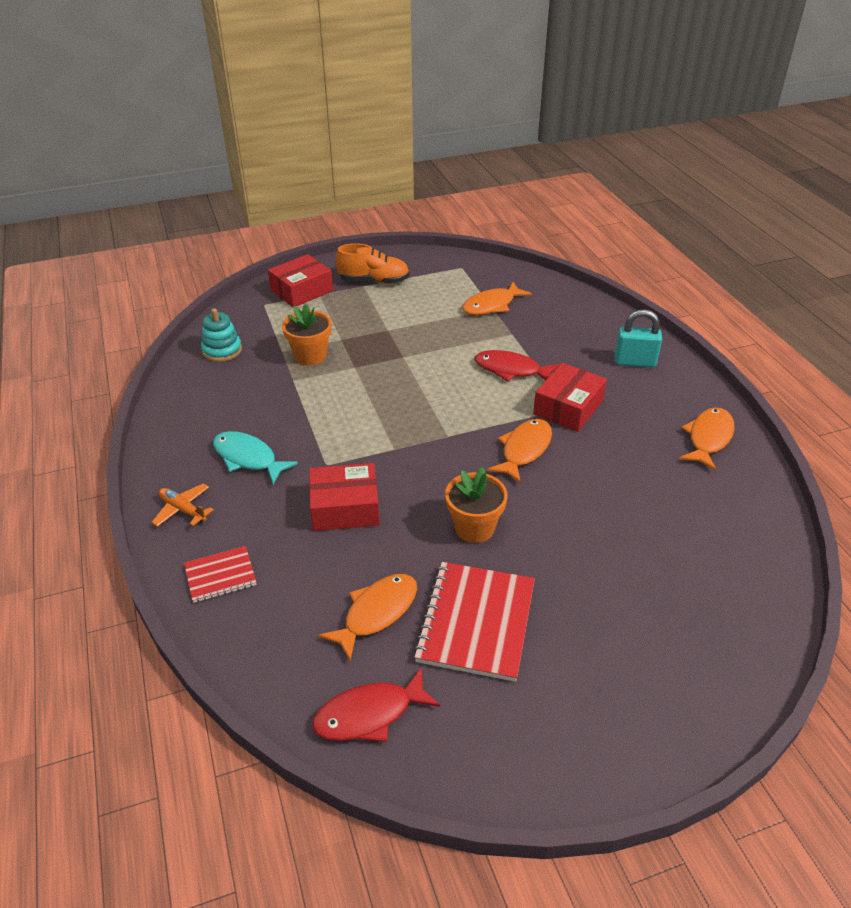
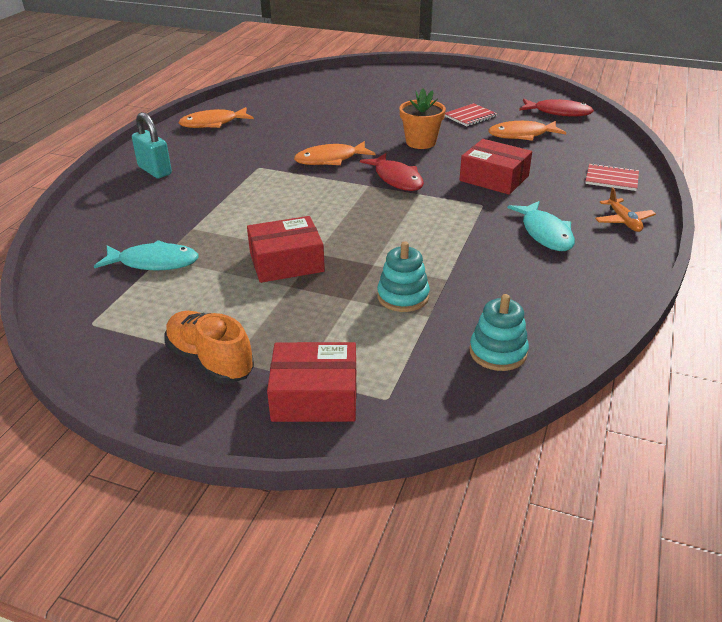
camera: 140 degrees left, 5 degrees down
orange flower pot [282,304,331,366] -> turquoise stacking toy [377,241,430,312]
red notebook [413,562,535,682] -> red notebook [445,103,498,126], size x0.55
orange fish [462,282,532,315] -> turquoise fish [94,240,199,270]
red fish [475,350,559,382] -> red fish moved to [360,153,424,191]
red box [533,363,607,432] -> red box moved to [247,216,325,283]

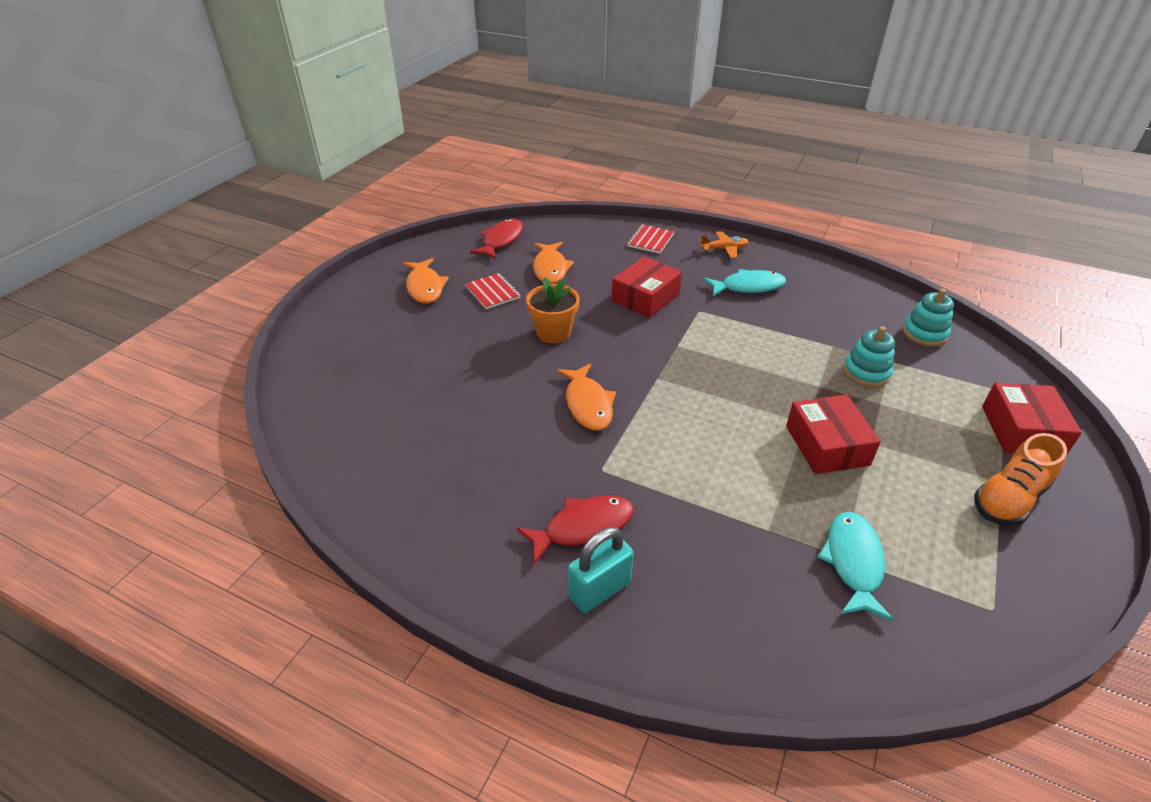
camera: 85 degrees left, 5 degrees up
orange fish [179,107,254,128] -> orange fish moved to [404,258,449,304]
red fish [360,153,424,191] -> red fish moved to [517,495,634,564]

